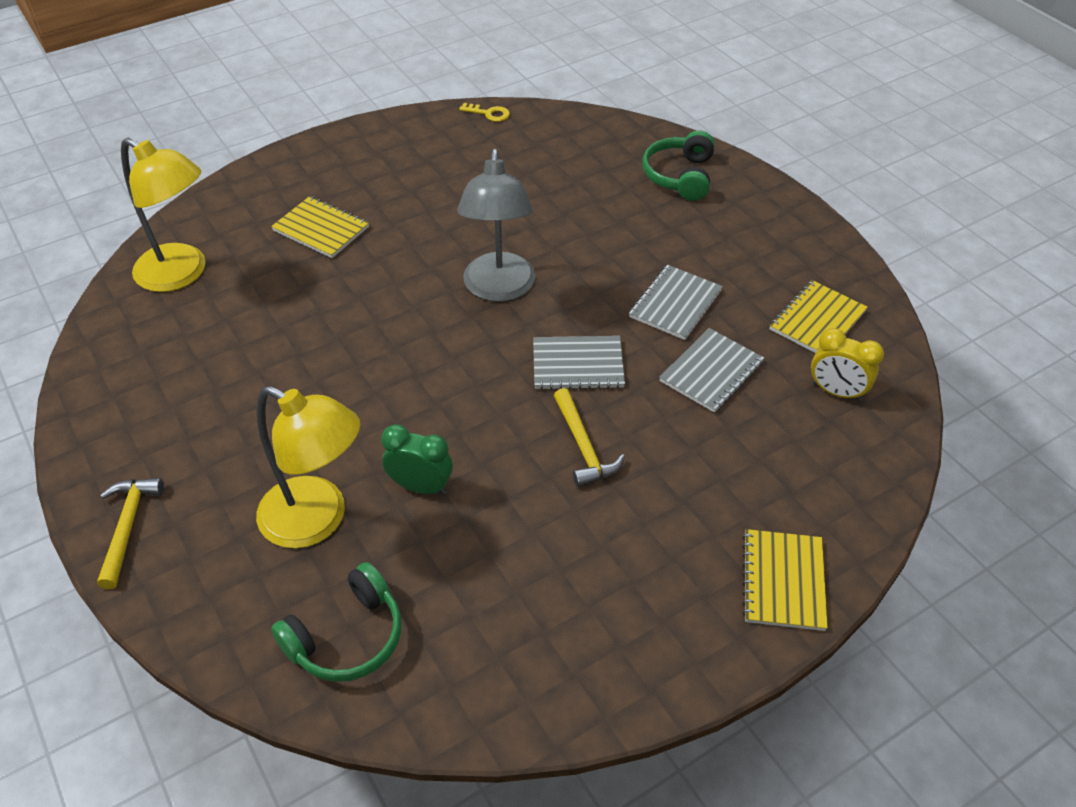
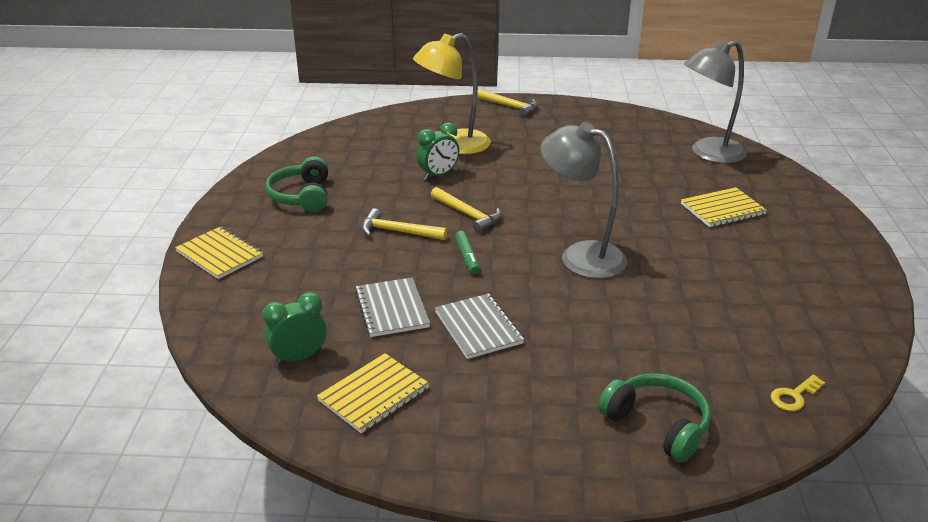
camera: 125 degrees right, 15 degrees down
yellow lamp [121,138,206,292] -> grey lamp [684,40,747,163]
green headphones [271,562,401,682] -> green headphones moved to [265,157,328,212]
yellow key [459,103,510,122] -> yellow key moved to [770,375,825,411]
grey notebook [533,336,625,390] -> green marker [455,231,480,274]
yellow notebook [769,280,868,353] -> yellow notebook turned 60 degrees clockwise [317,353,429,433]
yellow clock [811,328,884,401] -> green clock [262,292,327,365]
none -> yellow hammer [431,187,501,233]

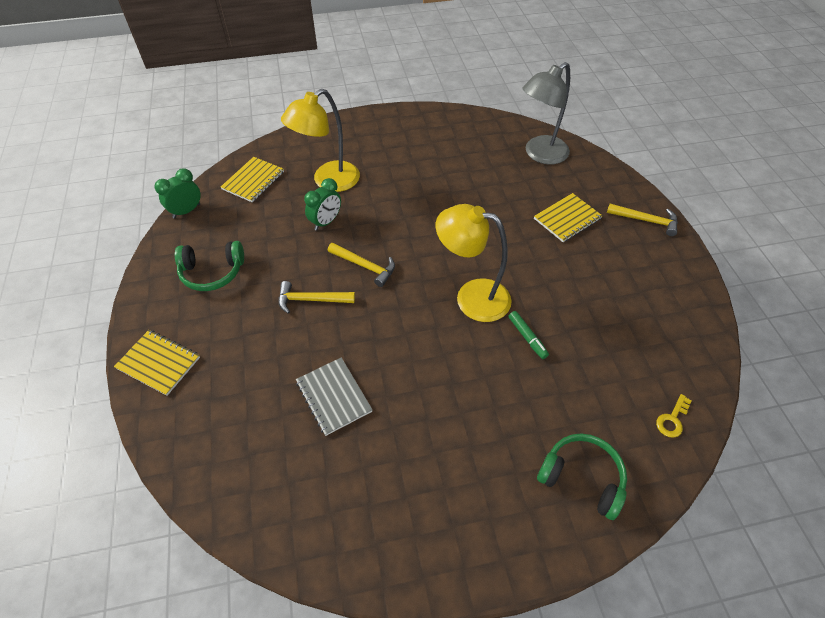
camera: 15 degrees left, 20 degrees up
green clock [262,292,327,365] -> green clock moved to [154,168,201,218]
green headphones [265,157,328,212] -> green headphones turned 75 degrees counterclockwise [175,241,244,291]
yellow notebook [317,353,429,433] -> yellow notebook moved to [221,157,284,202]
grey notebook [435,293,524,359] -> none
green marker [455,231,480,274] -> green marker moved to [509,311,549,359]
yellow hammer [477,89,538,117] -> yellow hammer moved to [607,204,678,236]
grey lamp [541,122,628,279] -> yellow lamp [436,204,512,322]

